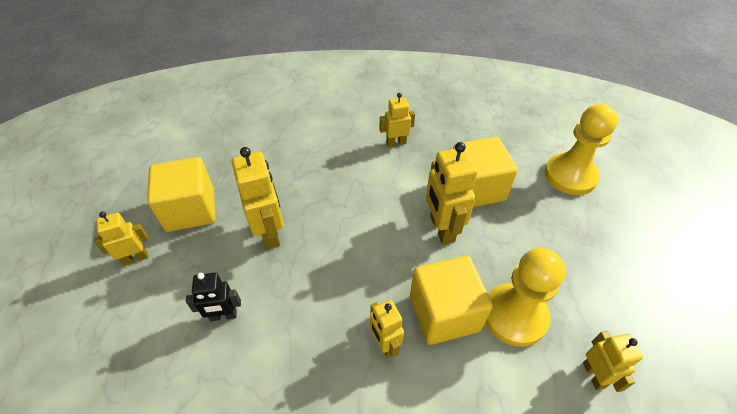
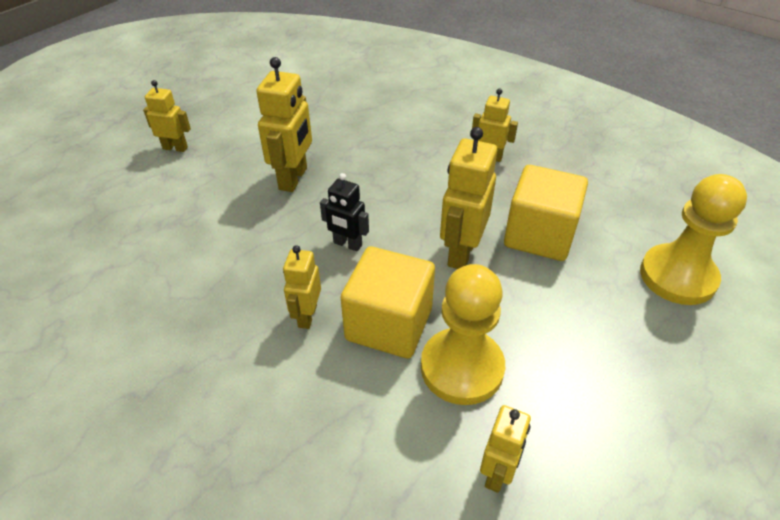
camera: 35 degrees right, 5 degrees down
yellow cube [147,157,216,232] -> none
black robot [186,273,241,321] -> black robot moved to [320,173,369,252]

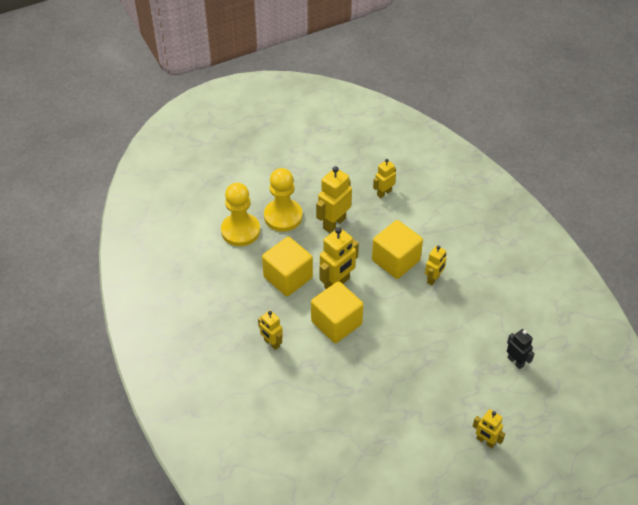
camera: 155 degrees left, 5 degrees up
yellow robot [256,57,312,192] -> yellow robot moved to [316,166,352,233]
black robot [320,173,369,252] -> black robot moved to [507,329,535,369]
yellow pawn [421,264,505,405] -> yellow pawn moved to [264,168,303,232]
none -> yellow cube [311,281,363,343]

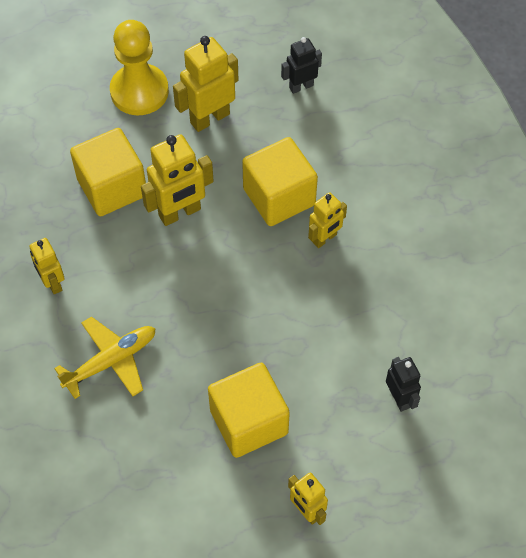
camera: 15 degrees right, 10 degrees up
yellow pawn [221,183,260,246] -> none
yellow cube [311,281,363,343] -> yellow cube moved to [208,363,290,458]
yellow robot [373,159,396,198] -> black robot [281,37,322,94]
none -> yellow plane [54,316,156,399]

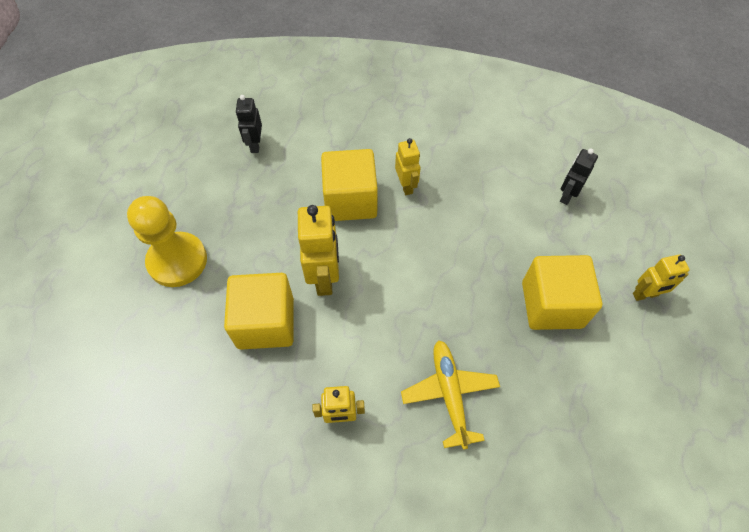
camera: 65 degrees left, 0 degrees up
yellow robot [173,36,238,132] -> none
black robot [386,357,421,412] -> black robot turned 60 degrees counterclockwise [560,149,598,205]

